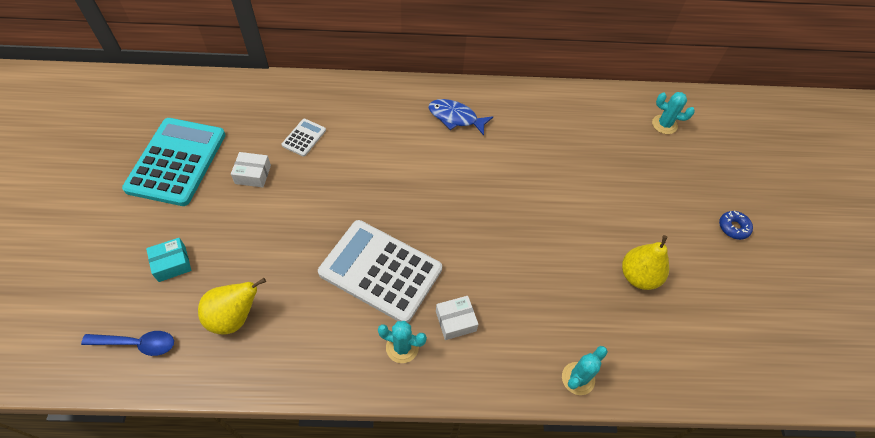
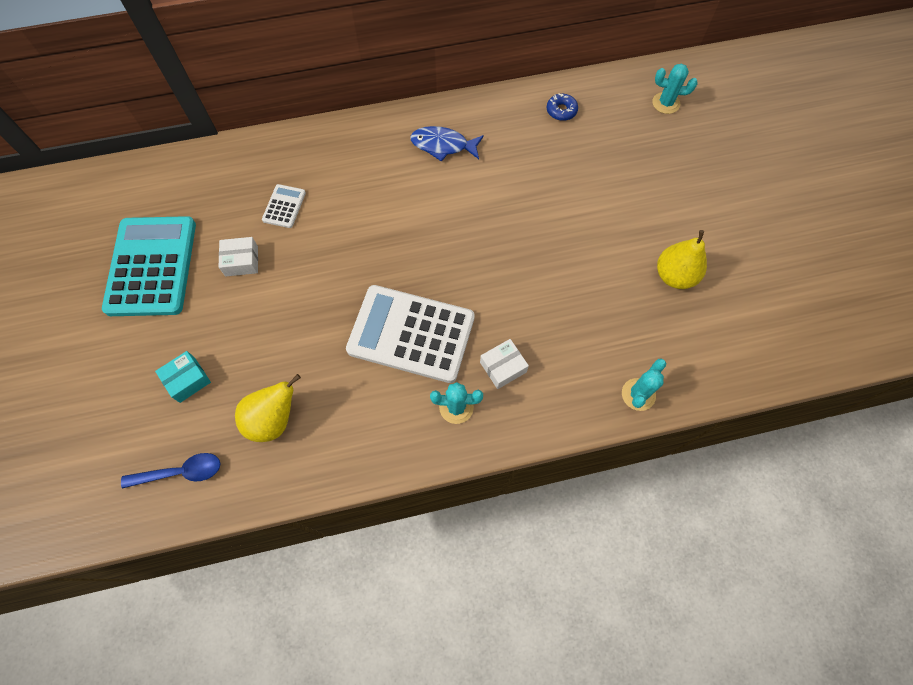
camera: 10 degrees left, 10 degrees up
blue donut [719,211,753,240] -> blue donut moved to [547,93,578,121]

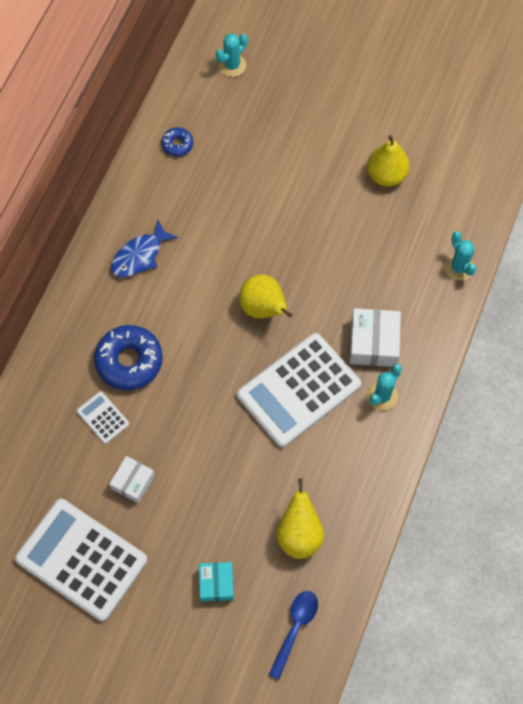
camera: 55 degrees left, 0 degrees up
turquoise calculator [102,216,196,316] -> white calculator [15,499,148,621]
white box [480,339,529,389] -> white box [349,308,401,367], size x1.54
none -> blue donut [94,325,163,390]
none -> yellow pear [239,275,292,318]

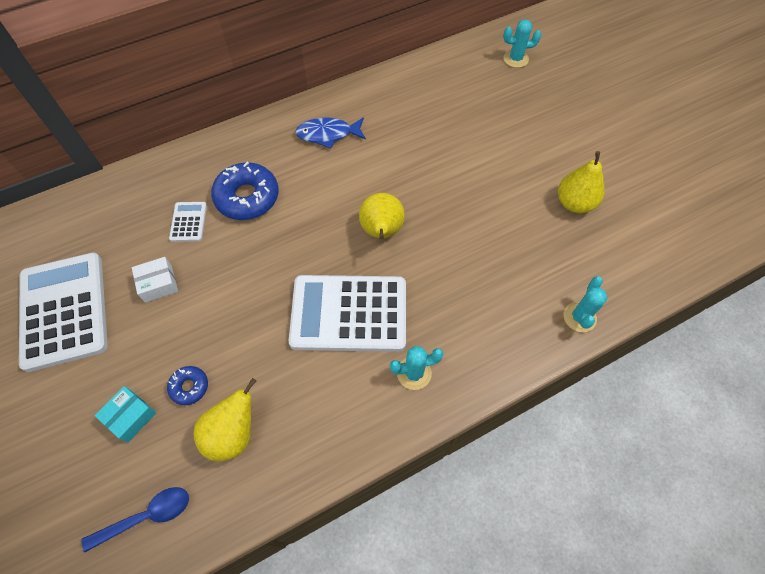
camera: 40 degrees right, 5 degrees down
blue donut [161,127,193,156] -> blue donut moved to [167,366,208,405]
white box [349,308,401,367] -> none

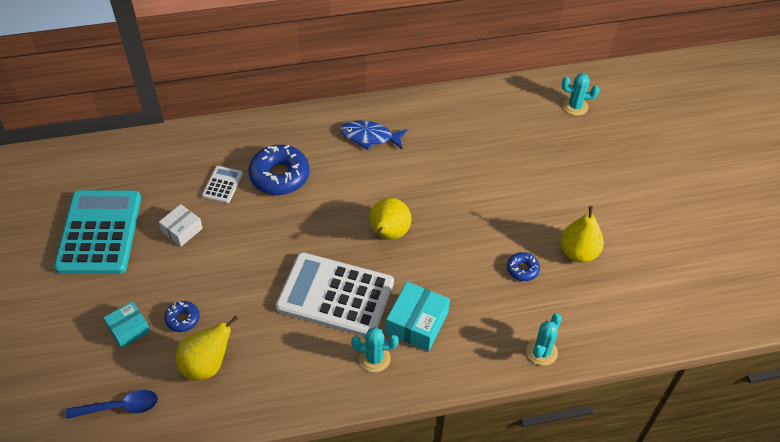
camera: 15 degrees right, 10 degrees down
white calculator [19,252,108,372] -> turquoise calculator [54,190,141,274]
white box [132,257,178,303] -> white box turned 45 degrees counterclockwise [159,204,203,247]
none -> turquoise box [386,282,450,351]
none -> blue donut [507,252,540,281]

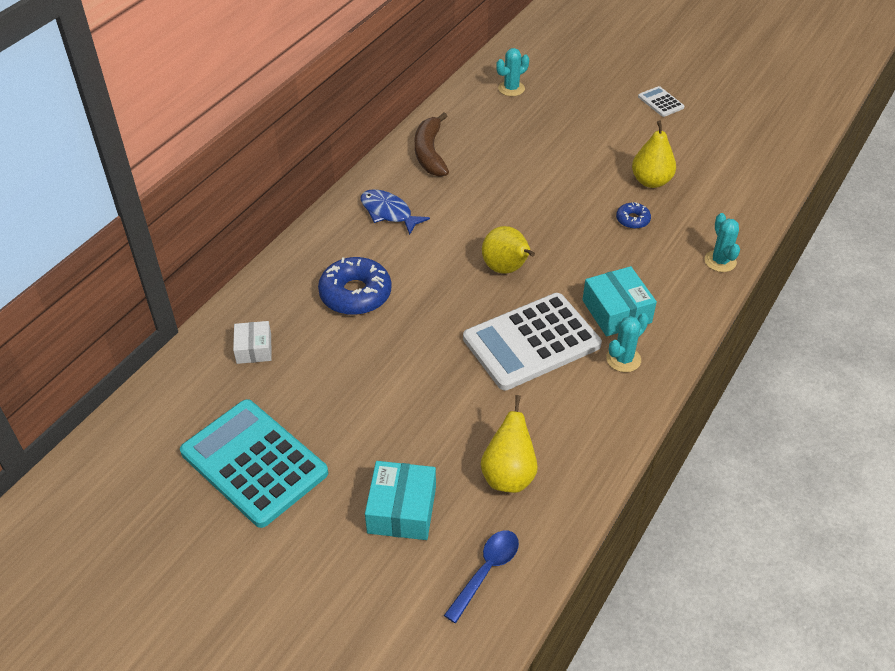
camera: 45 degrees left, 5 degrees down
turquoise box [104,301,151,348] -> turquoise box [365,461,436,540], size x1.54
white box [159,204,203,247] -> white box moved to [233,321,271,364]
blue donut [164,301,200,332] -> none
white calculator [202,166,243,203] -> white calculator moved to [638,86,684,117]
blue fish [340,120,407,150] -> blue fish turned 75 degrees clockwise [361,189,430,235]
none -> brown banana [415,112,449,177]

